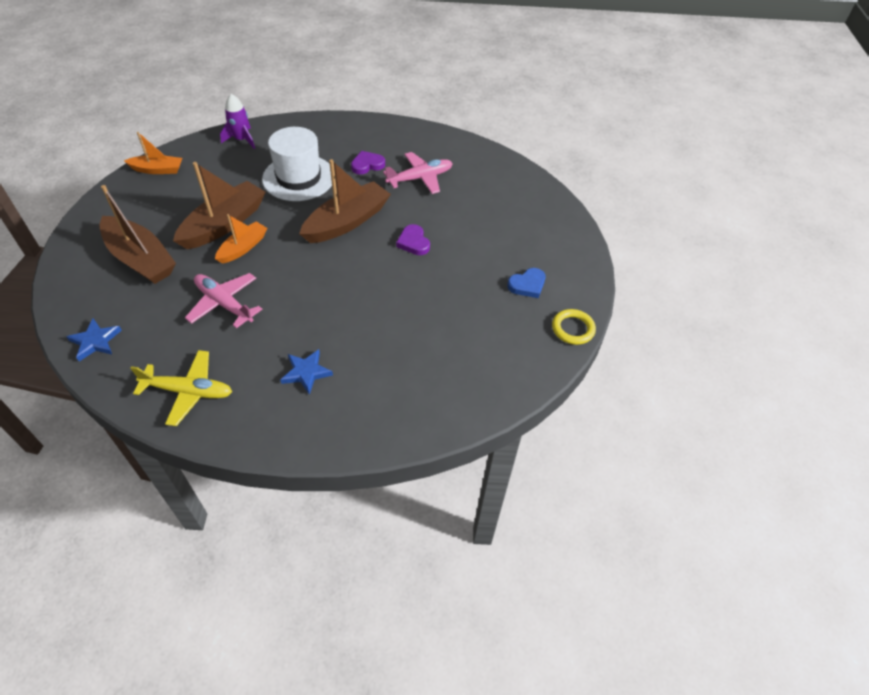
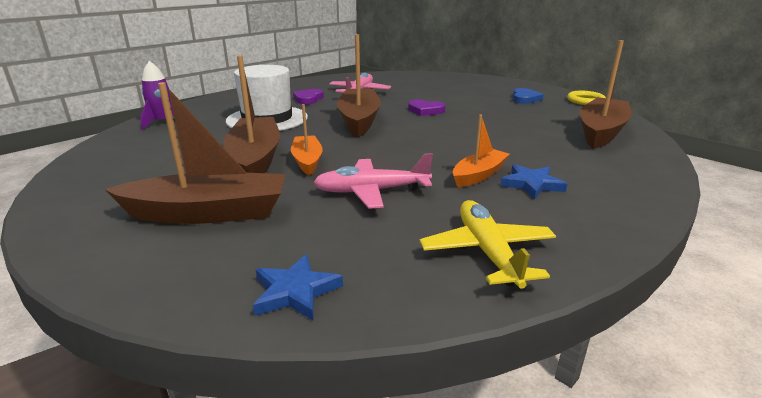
camera: 45 degrees left, 25 degrees down
orange boat [124,132,182,174] -> orange boat moved to [453,114,510,187]
yellow plane [130,350,232,426] -> yellow plane turned 60 degrees counterclockwise [420,200,556,289]
none -> brown boat [580,40,632,149]

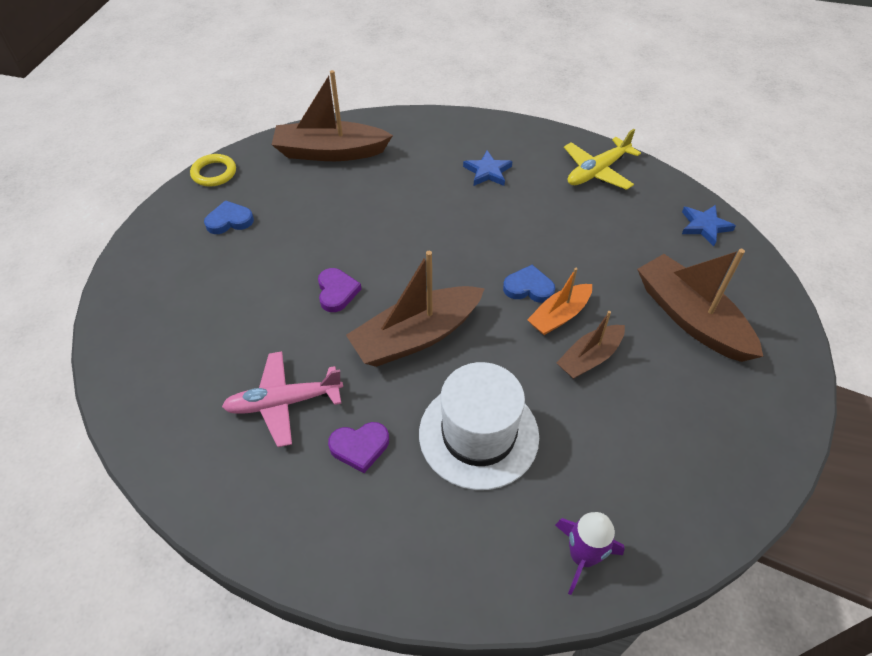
camera: 120 degrees left, 25 degrees up
brown boat [223,55,280,173] -> brown boat [556,311,625,379], size x0.58
pink plane [313,153,433,209] -> none
orange boat [453,114,510,187] -> none
none -> blue heart [503,265,555,303]

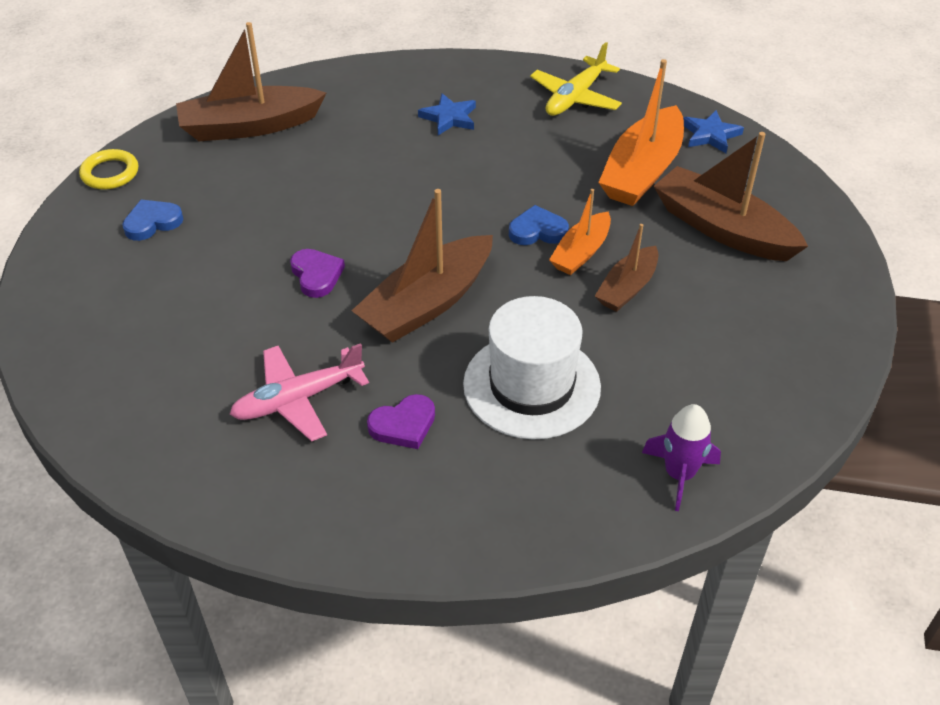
camera: 15 degrees left, 5 degrees down
none -> orange boat [598,59,684,206]

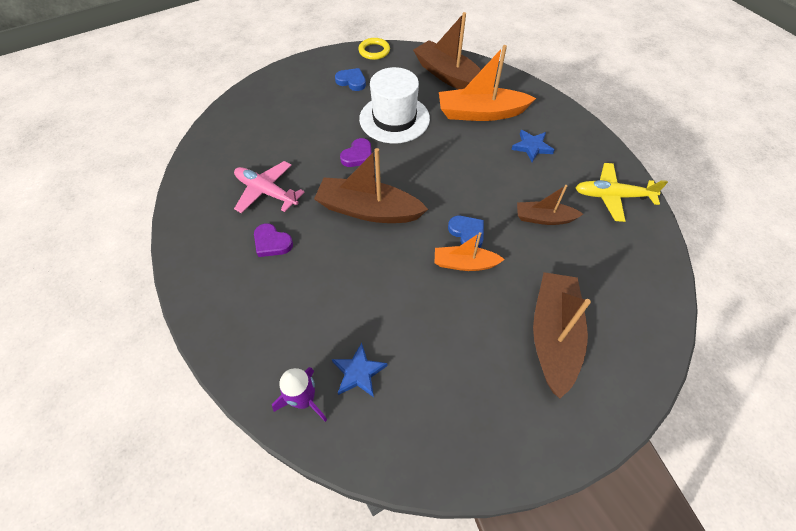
camera: 60 degrees right, 10 degrees up
white hat [463,296,601,440] -> white hat moved to [359,67,430,143]
brown boat [595,224,658,312] -> brown boat moved to [517,185,583,225]
orange boat [598,59,684,206] -> orange boat moved to [439,45,536,121]
blue star [683,110,744,153] -> blue star moved to [332,343,387,397]

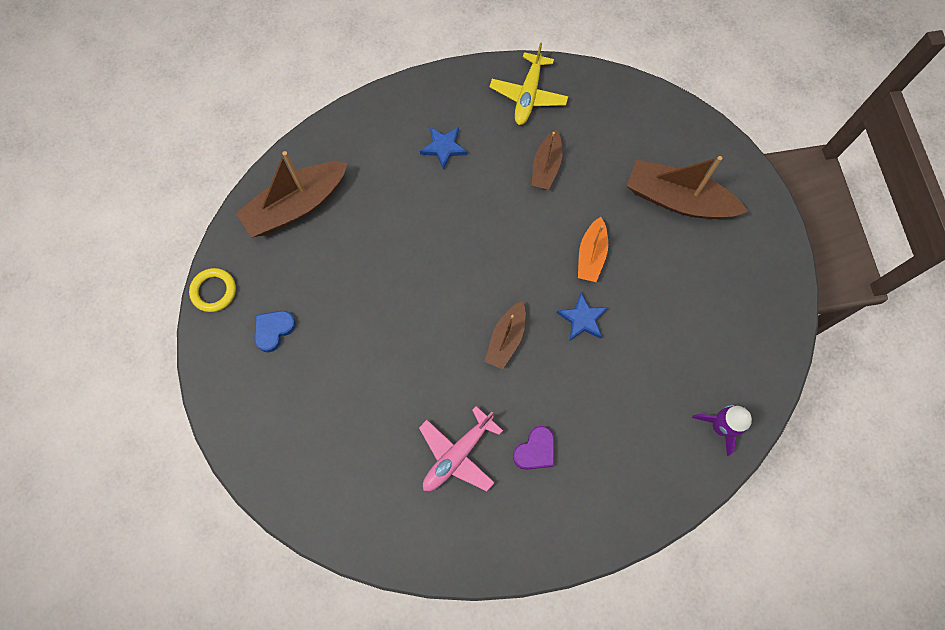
camera: 80 degrees left, 15 degrees up
brown boat [314,148,428,223] -> brown boat [485,301,526,370], size x0.58
blue star [332,343,387,397] -> blue star moved to [557,292,608,340]
purple heart [340,138,372,167] -> none
white hat [359,67,430,143] -> none
orange boat [439,45,536,121] -> none
blue heart [448,216,484,248] -> none

